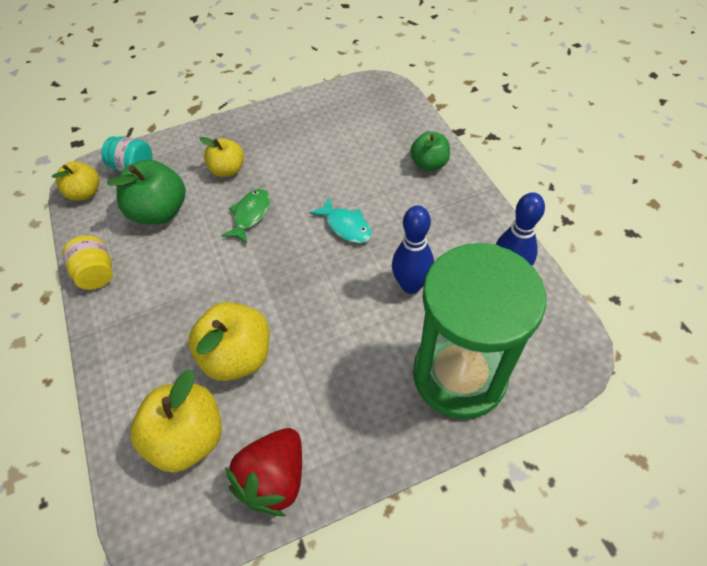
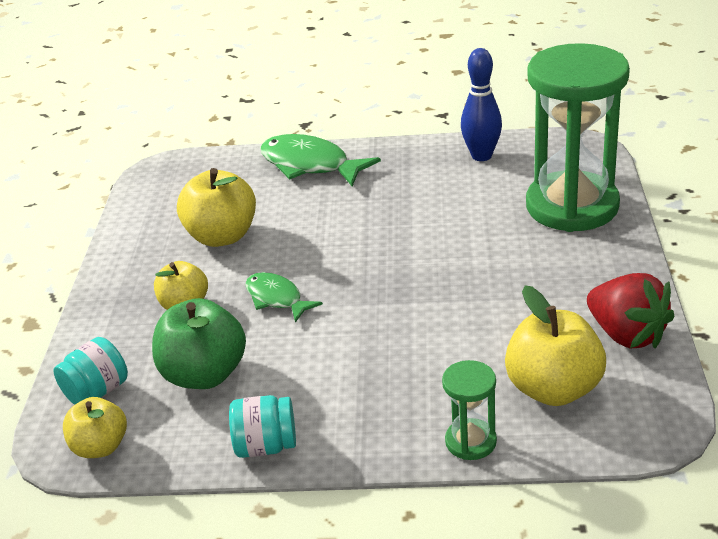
camera: 65 degrees left, 20 degrees down
yellow jar [62,235,113,290] -> turquoise jar [229,395,296,458]
yellow apple [188,302,270,381] -> yellow apple moved to [177,168,256,247]
turquoise fish [309,197,372,243] -> none
blue bowling pin [392,205,434,294] -> none
green apple [410,131,450,171] -> green fish [260,134,381,186]
none -> green hourglass [442,360,497,460]

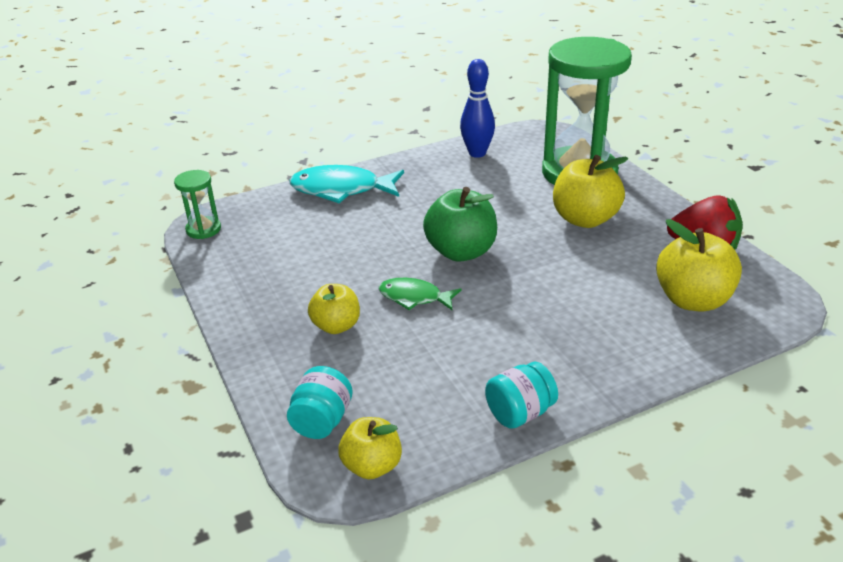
camera: 30 degrees left, 0 degrees up
green apple [152,298,246,389] -> green apple moved to [423,187,497,262]
yellow apple [177,168,256,247] -> yellow apple moved to [553,155,629,228]
green fish [260,134,381,186] -> turquoise fish [289,165,404,203]
green hourglass [442,360,497,460] -> green hourglass moved to [174,170,221,239]

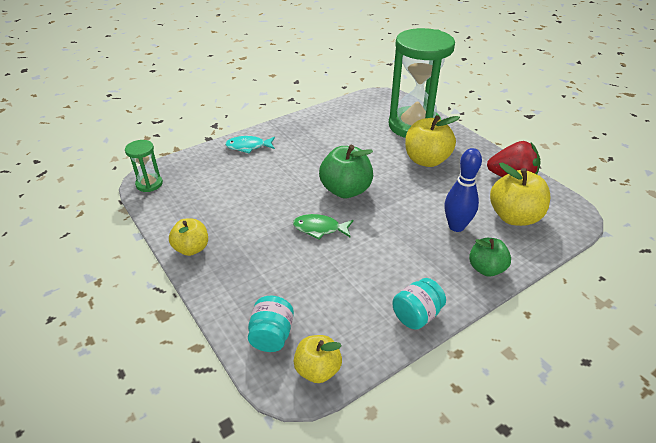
camera: 10 degrees left, 5 degrees up
turquoise fish [289,165,404,203] -> turquoise fish [225,136,275,153], size x0.60
yellow apple [308,284,360,334] -> yellow apple moved to [169,218,208,256]
blue bowling pin [460,59,495,158] -> blue bowling pin moved to [445,148,482,232]
none -> green apple [469,238,511,277]

